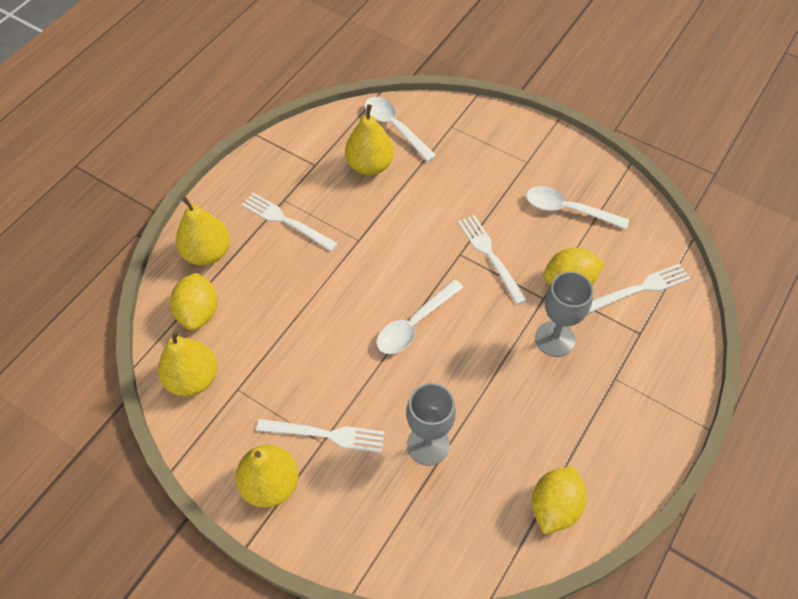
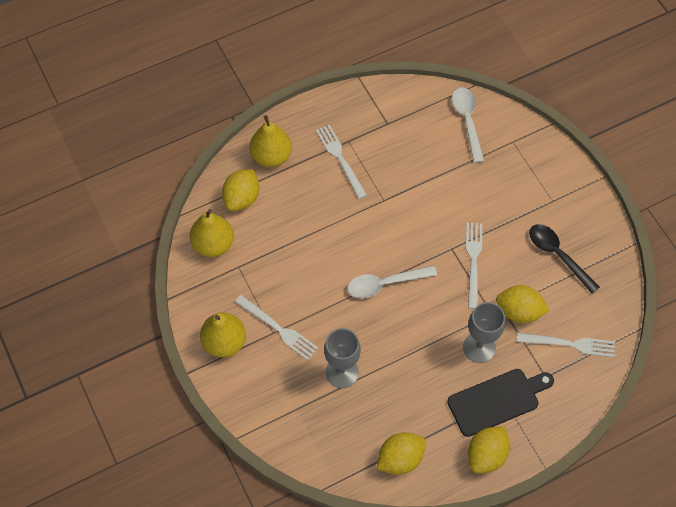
camera: 30 degrees right, 5 degrees up
yellow pear [345,104,394,175] -> none
white spoon [526,186,629,229] -> black spoon [529,224,600,294]
none -> black cutting board [447,369,554,437]
none -> yellow lemon [468,426,510,473]

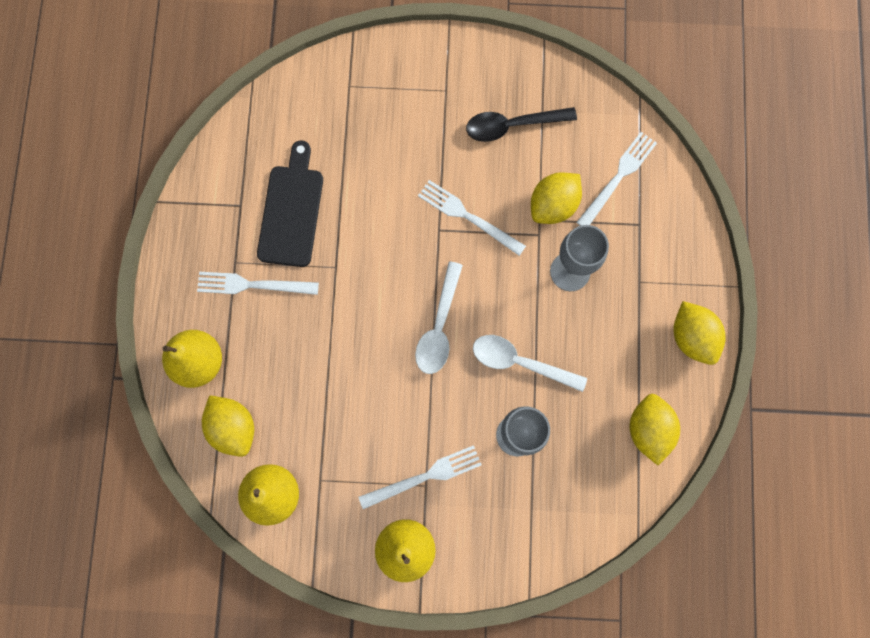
camera: 60 degrees left, 15 degrees up
black cutting board [447,369,554,437] -> black cutting board moved to [257,140,323,267]
white spoon [452,88,484,163] -> white spoon moved to [473,335,587,392]

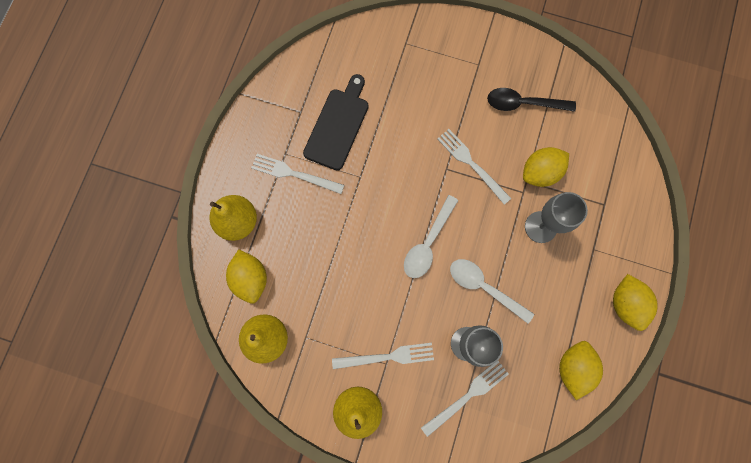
camera: 15 degrees right, 0 degrees up
white fork [576,132,657,226] -> white fork moved to [421,361,509,437]

